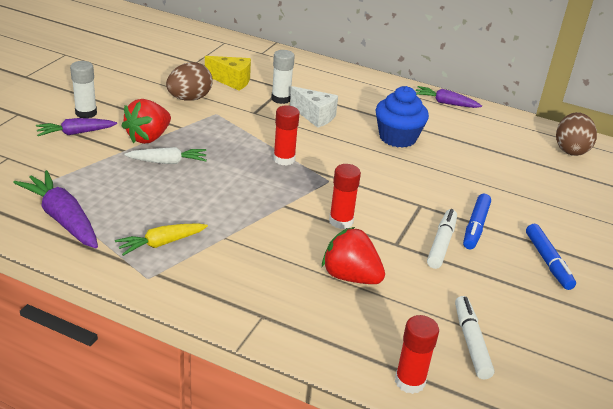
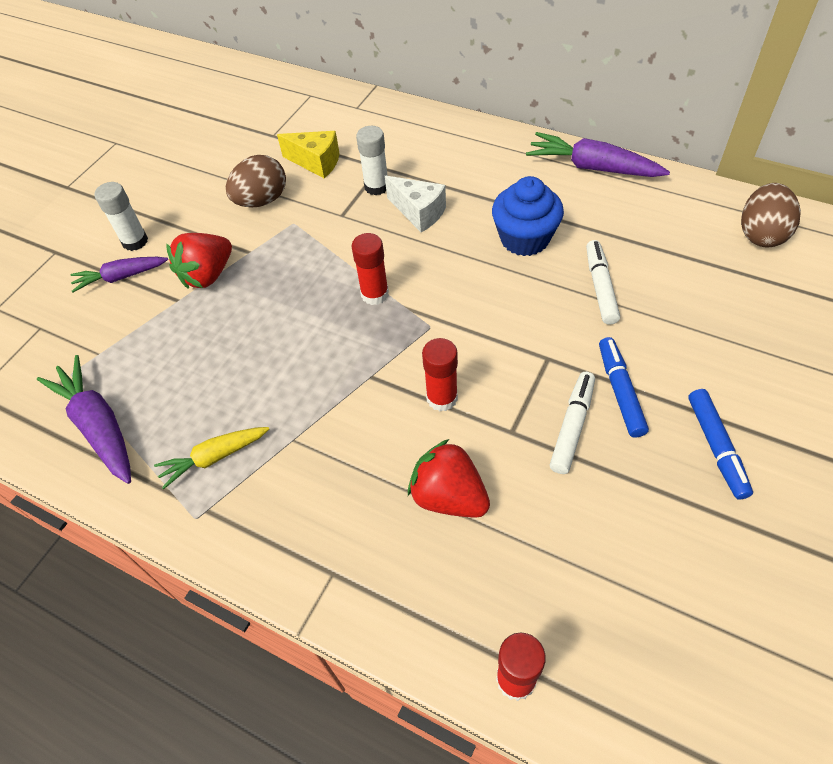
camera: 10 degrees right, 20 degrees up
white carrot [124,147,207,164] -> none
purple carrot [416,86,482,108] -> purple carrot [526,132,670,177], size x1.56
white marker [455,296,494,379] -> white marker moved to [586,240,620,325]
blue marker [463,194,491,250] -> blue marker turned 150 degrees clockwise [599,337,649,438]

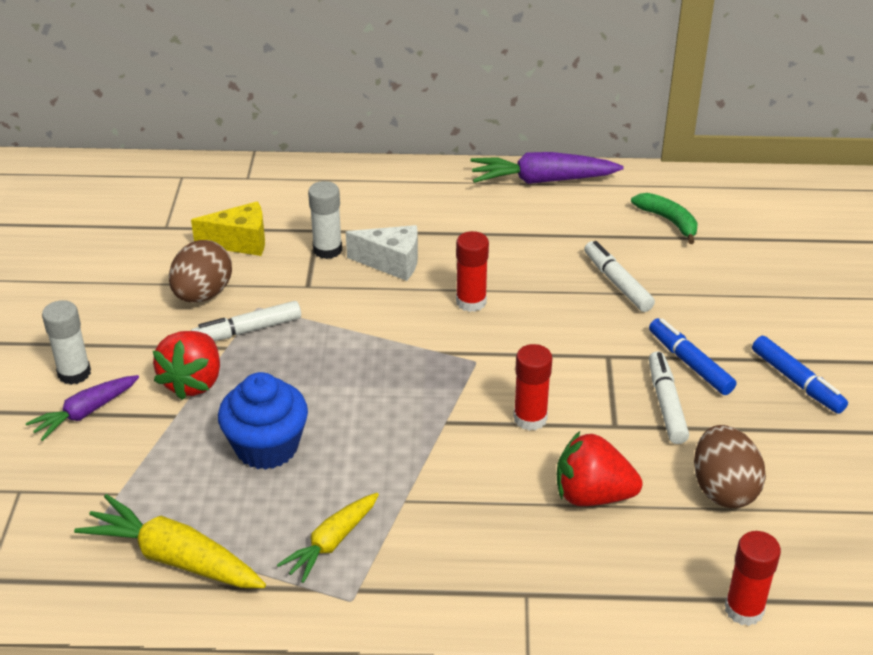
camera: 30 degrees left, 15 degrees down
purple carrot [37,355,131,484] -> yellow carrot [74,494,266,588]
red glue stick [351,233,389,305] -> red glue stick moved to [456,231,489,312]
blue cupcake [492,176,564,256] -> blue cupcake moved to [218,372,308,470]
brown egg [741,183,801,248] -> brown egg moved to [694,425,766,508]
none -> white marker [191,301,301,341]
none -> green banana [631,193,697,244]

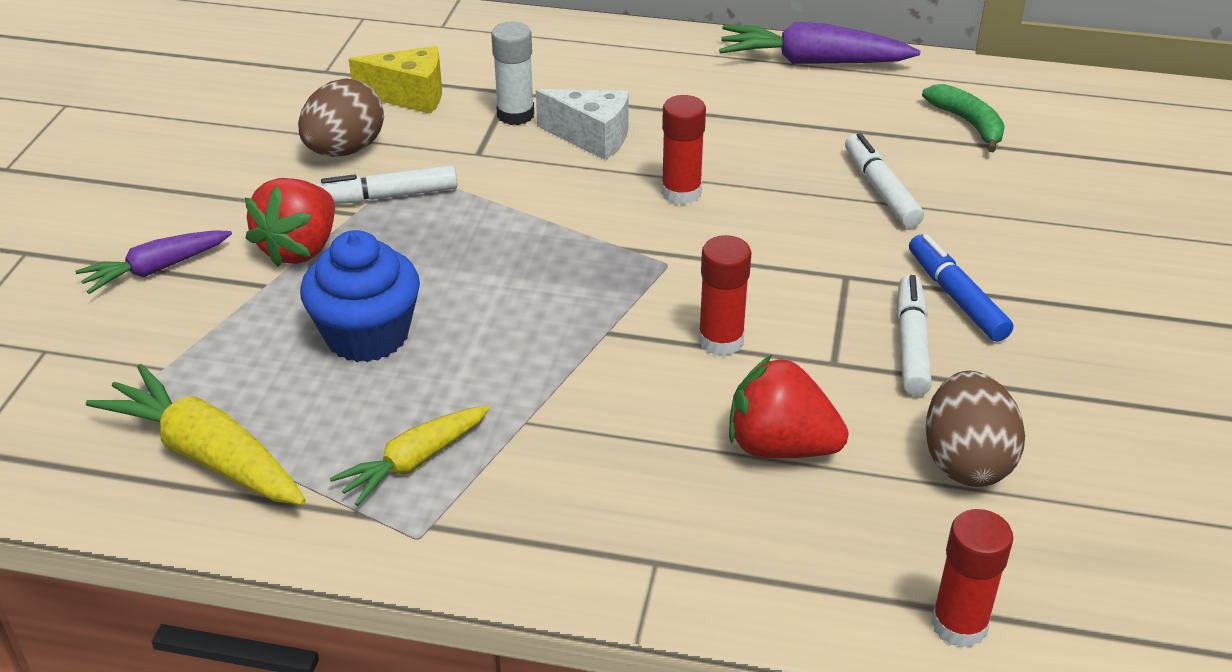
camera: 10 degrees right, 0 degrees up
white glue stick [42,300,91,385] -> none
blue marker [752,336,848,414] -> none

